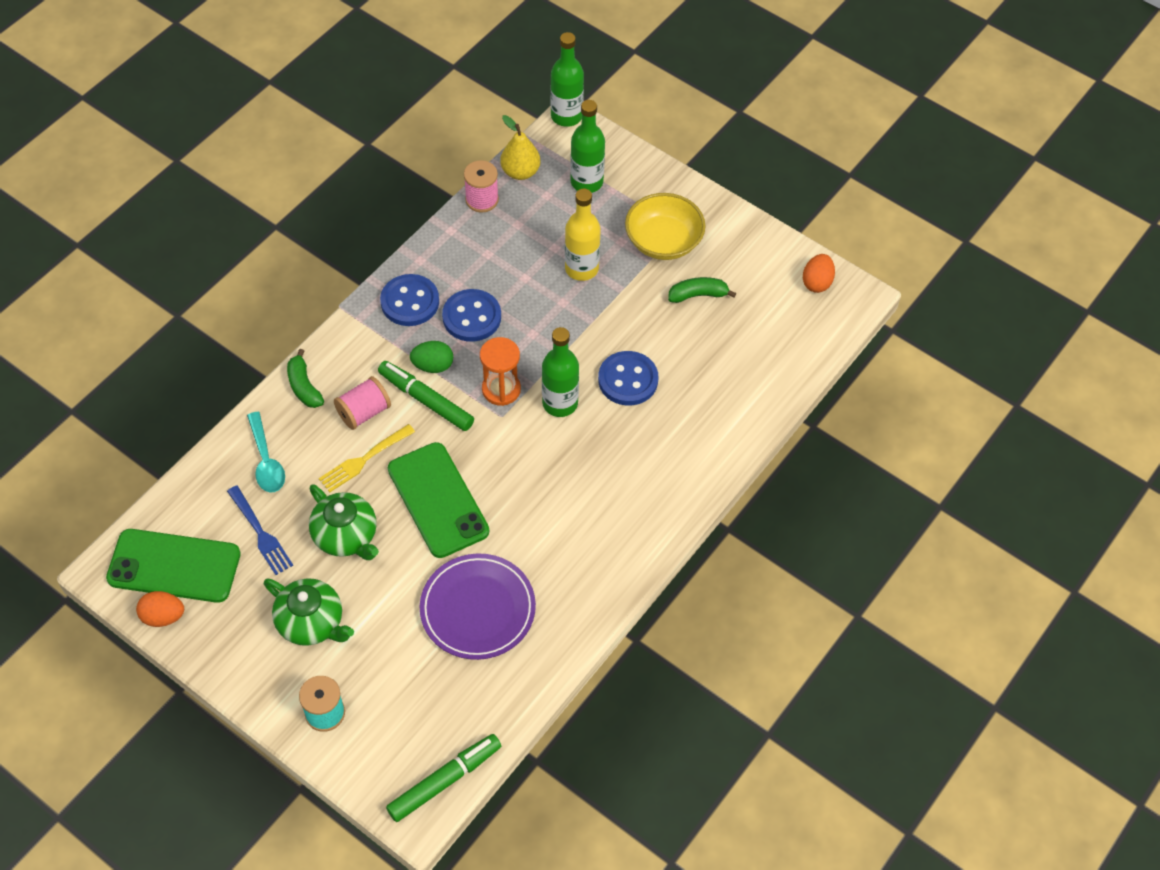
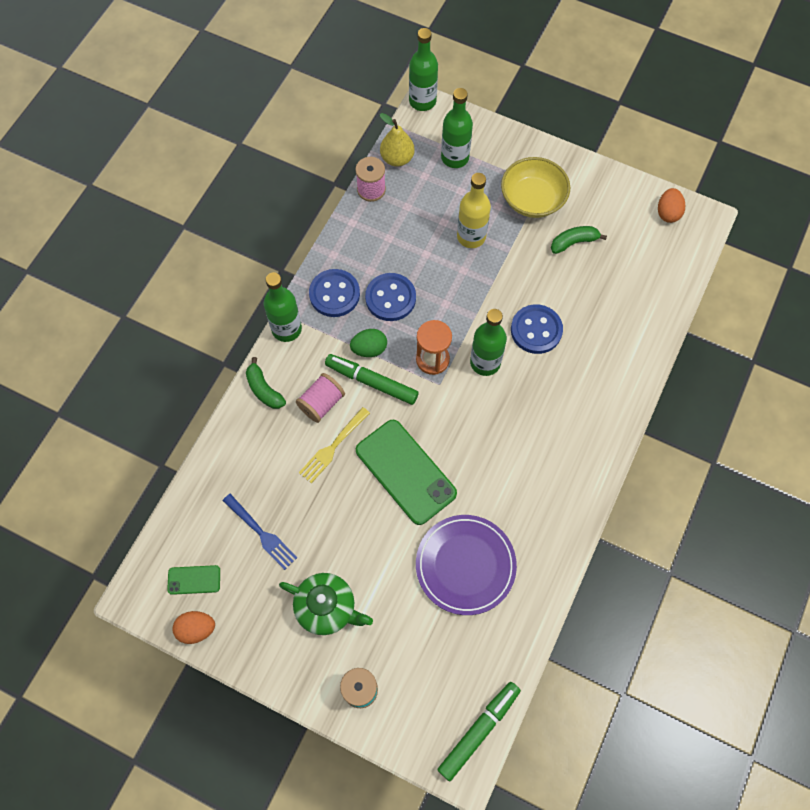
camera: 10 degrees left, 10 degrees up
green phone [106,529,241,603] -> green phone [167,565,220,595], size x0.47
turquoise spoon [247,412,285,493] -> none
green teapot [309,484,379,560] -> none
none -> green bottle [264,272,302,342]

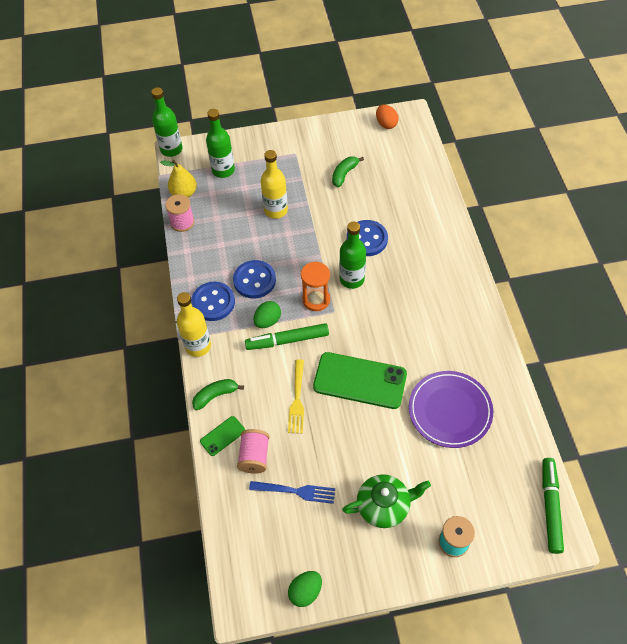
camera: 35 degrees left, 10 degrees down
green phone [167,565,220,595] -> green phone moved to [200,416,245,456]
orange egg [172,611,215,644] -> green egg [288,571,322,607]
green banana [246,357,286,409] -> green banana turned 135 degrees clockwise [192,379,244,411]
green bottle [264,272,302,342] -> yellow bottle [177,292,211,357]
pink spool [296,373,345,423] -> pink spool moved to [237,429,270,474]
yellow bowl [501,157,570,218] -> none

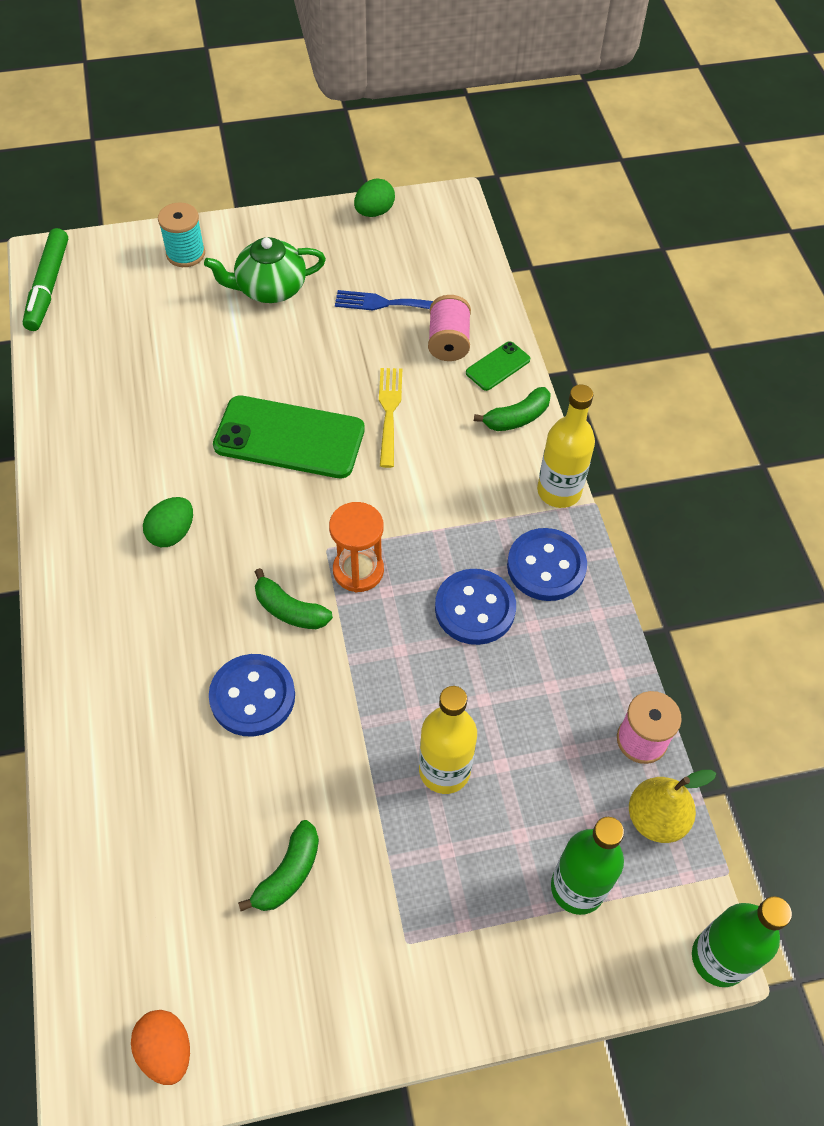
camera: 175 degrees right, 0 degrees up
green marker [245,323,329,350] -> none
green egg [254,301,281,328] -> green egg moved to [143,497,193,547]
green bottle [339,221,366,289] -> green banana [255,568,333,629]
purple plate [409,371,493,448] -> none

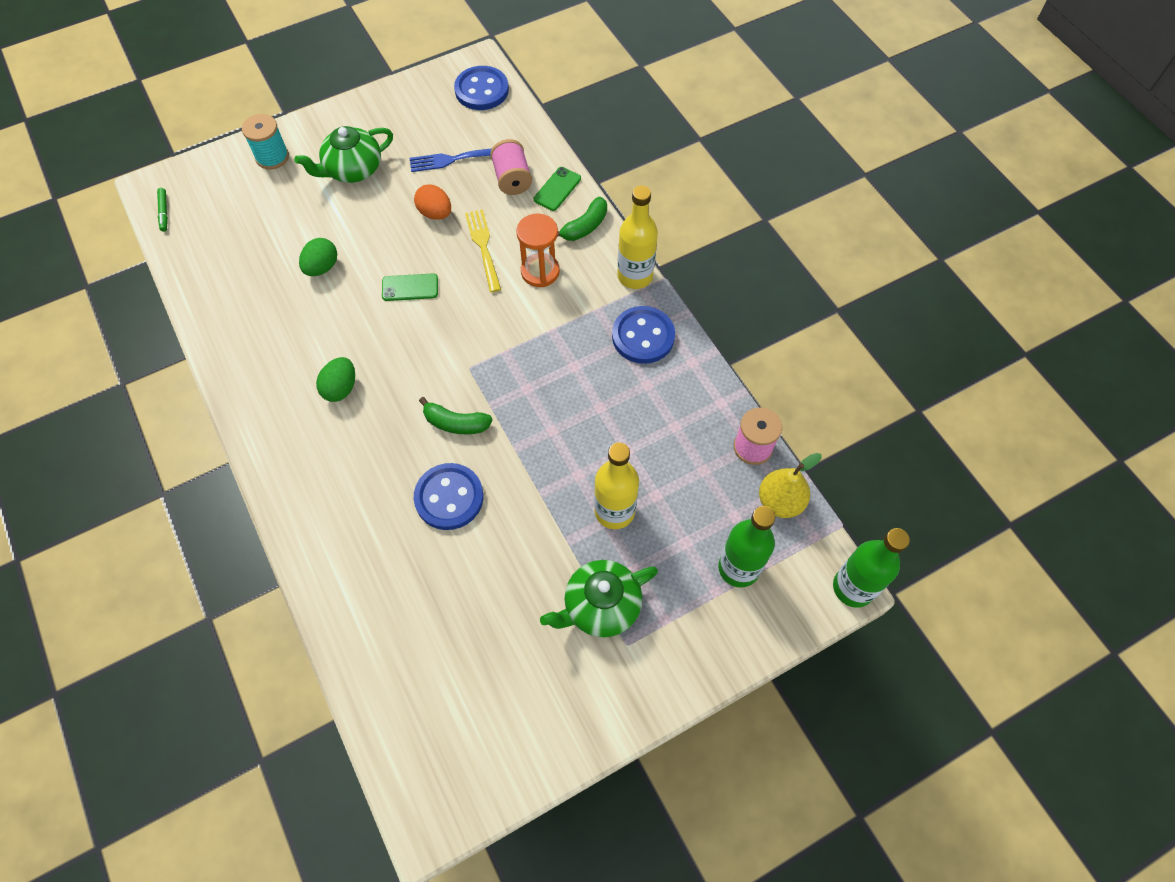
camera: 15 degrees left, 5 degrees up
green marker [23,228,68,331] -> green marker [157,188,168,232], size x0.48
orange egg [131,1010,190,1085] -> orange egg moved to [414,184,451,220]
green phone [213,396,365,478] -> green phone [382,273,438,301], size x0.47
green banana [238,820,319,911] -> none
orange hourglass [329,502,384,592] -> orange hourglass moved to [516,213,560,287]
green egg [354,178,395,217] -> green egg moved to [299,238,337,276]
blue button [435,569,516,645] -> blue button moved to [454,66,509,110]
none -> green teapot [540,560,658,637]

